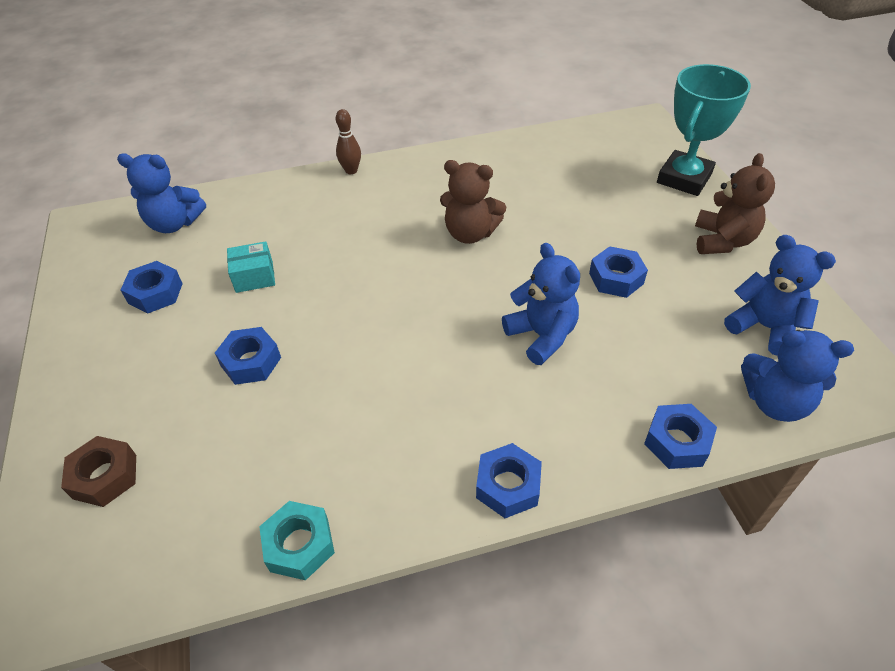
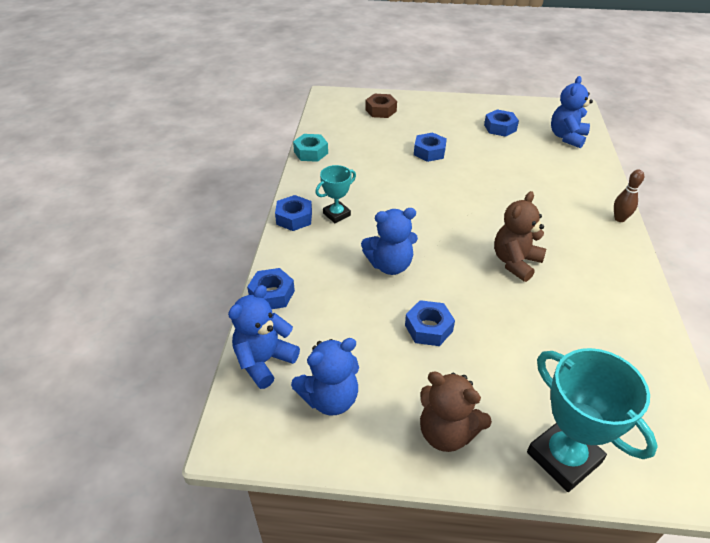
camera: 110 degrees right, 5 degrees down
turquoise box [227,241,275,293] -> none
none -> turquoise trophy [315,165,356,223]

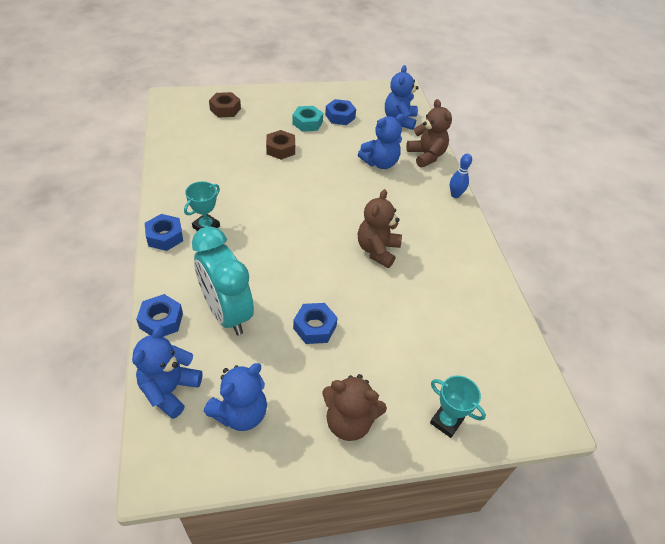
camera: 20 degrees left, 5 degrees up
turquoise nut [293,134,328,162] -> turquoise nut moved to [292,106,323,132]
blue teddy bear [361,208,418,275] -> blue teddy bear moved to [358,114,405,169]
blue nut [414,133,447,162] -> brown nut [266,130,295,160]
turquoise trophy [527,348,658,492] -> turquoise trophy [430,375,486,438], size x0.57
brown bowling pin [614,169,644,222] -> blue bowling pin [450,154,472,198]
none -> turquoise clock [192,226,254,335]
none -> brown teddy bear [406,99,452,168]

